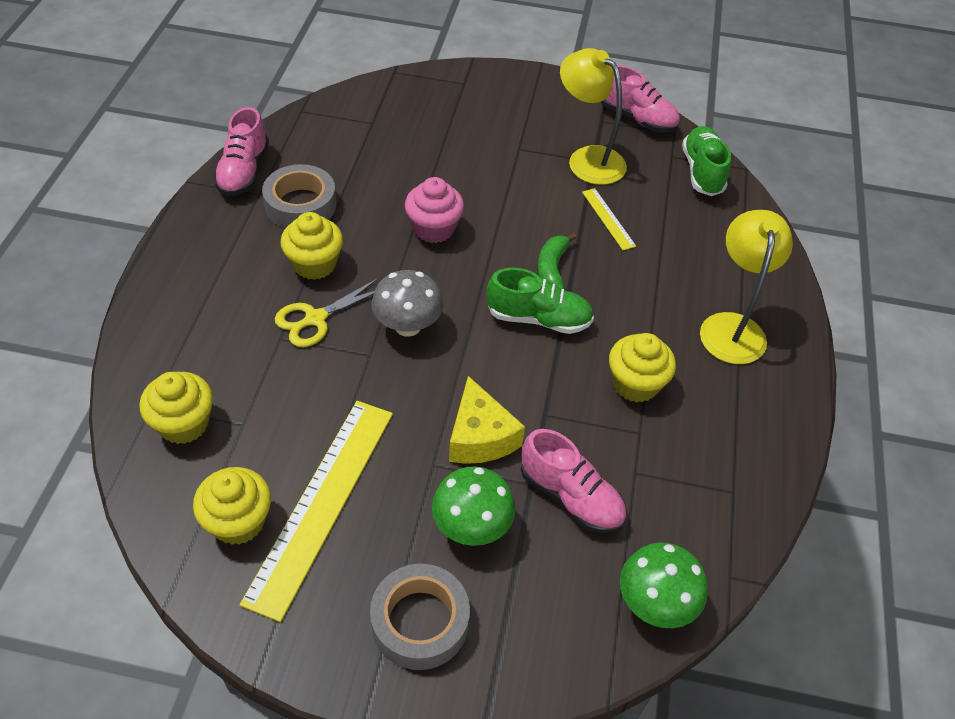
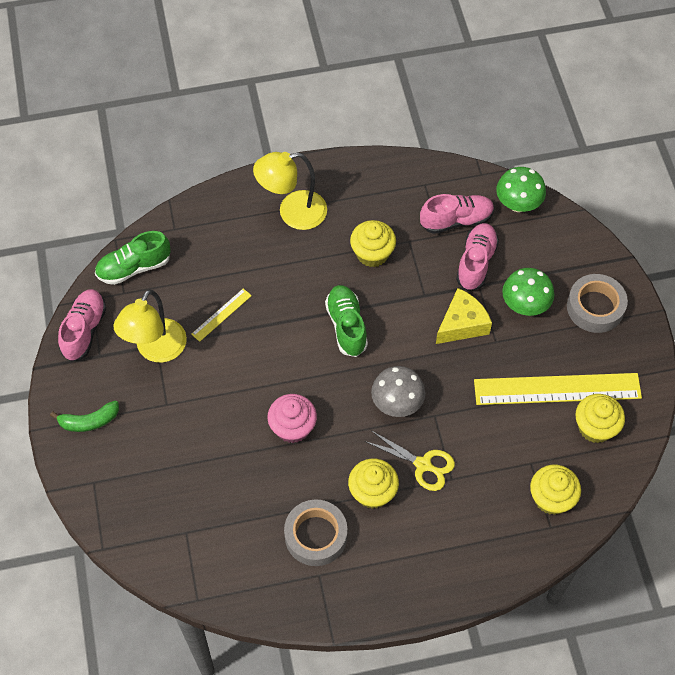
camera: 110 degrees left, 10 degrees up
pink shoe [213,107,269,196] -> pink shoe moved to [420,194,494,234]
green banana [538,233,577,290] -> green banana moved to [50,400,119,432]

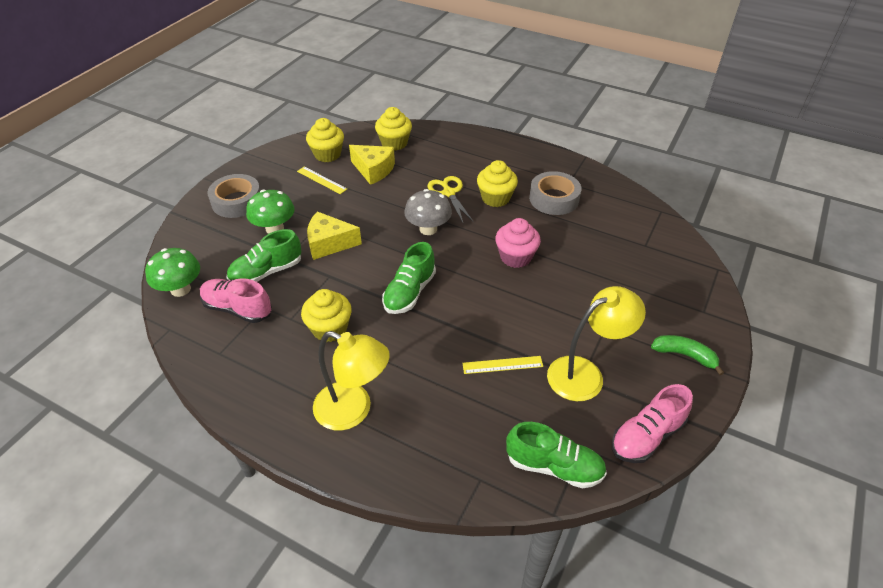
camera: 140 degrees left, 15 degrees down
pink shoe [456,223,499,291] -> green shoe [226,229,301,282]
yellow ruler [474,373,642,405] -> yellow ruler [297,167,347,194], size x0.45
none -> yellow cheese [349,145,395,185]

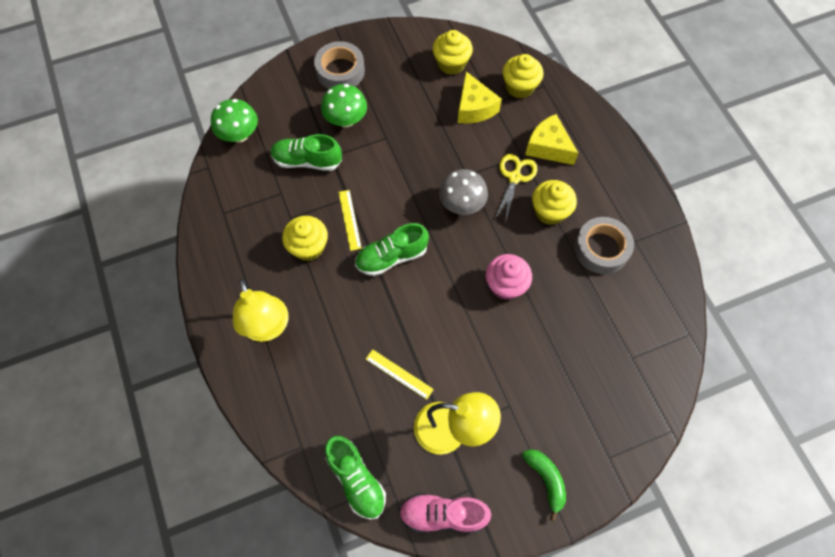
camera: 40 degrees right, 20 degrees up
pink shoe [200,278,272,323] -> none
yellow ruler [297,167,347,194] -> yellow ruler moved to [338,190,362,251]
yellow cheese [307,211,362,260] -> yellow cheese moved to [525,114,578,165]

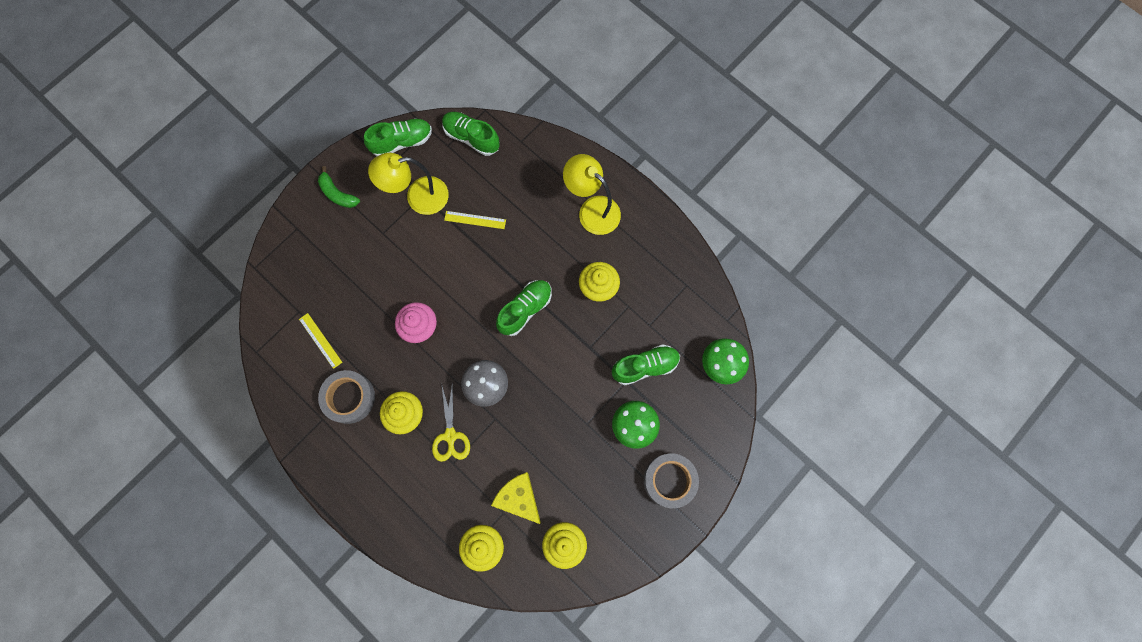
camera: 155 degrees right, 10 degrees up
yellow ruler [338,190,362,251] -> yellow ruler moved to [299,313,342,369]
pink shoe [399,493,491,533] -> green shoe [364,118,432,156]
yellow cheese [525,114,578,165] -> none

